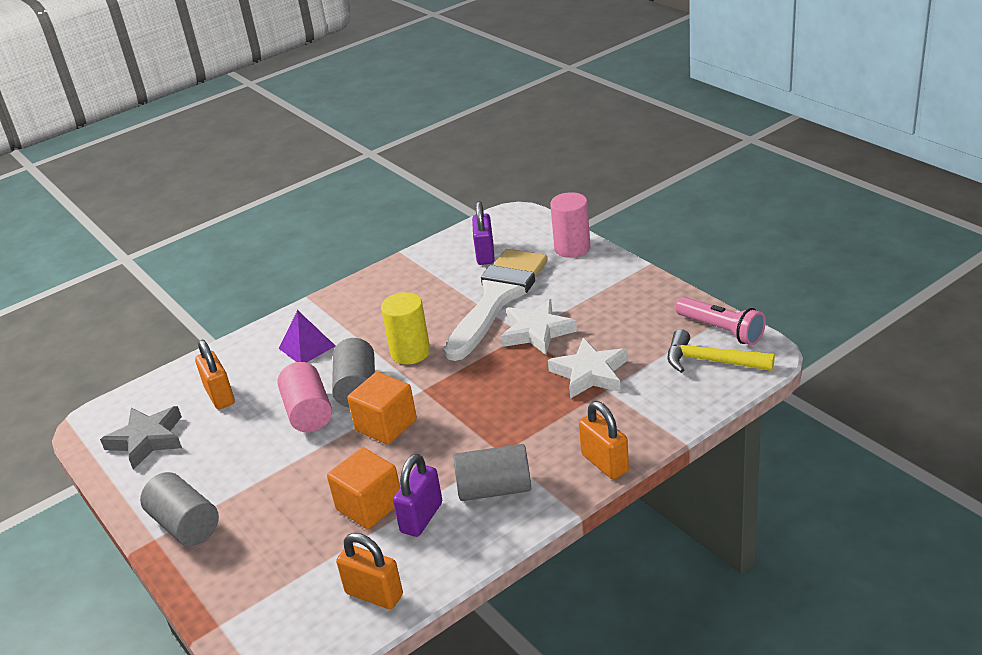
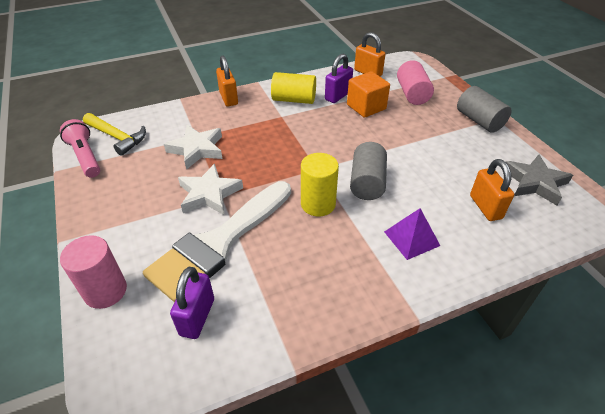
camera: 170 degrees left, 10 degrees up
pink cylinder [277,362,332,432] -> pink cylinder moved to [397,60,434,105]
orange cube [347,372,417,444] -> none
grey cylinder [453,444,531,501] -> yellow cylinder [271,72,316,104]

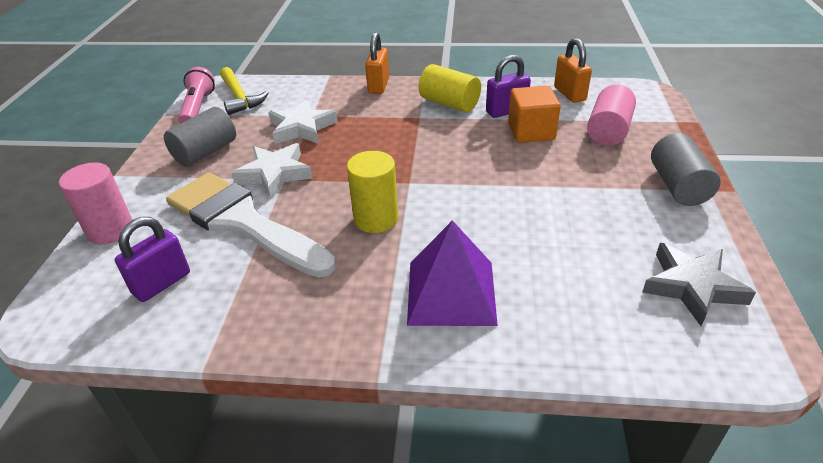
camera: 30 degrees right, 5 degrees down
white brush [143,181,291,302] -> white brush turned 60 degrees clockwise [166,173,336,278]
grey cylinder [350,142,387,200] -> grey cylinder moved to [164,107,236,167]
purple pyramid [384,208,440,260] -> purple pyramid [407,220,498,326], size x1.55
orange padlock [470,159,514,221] -> none

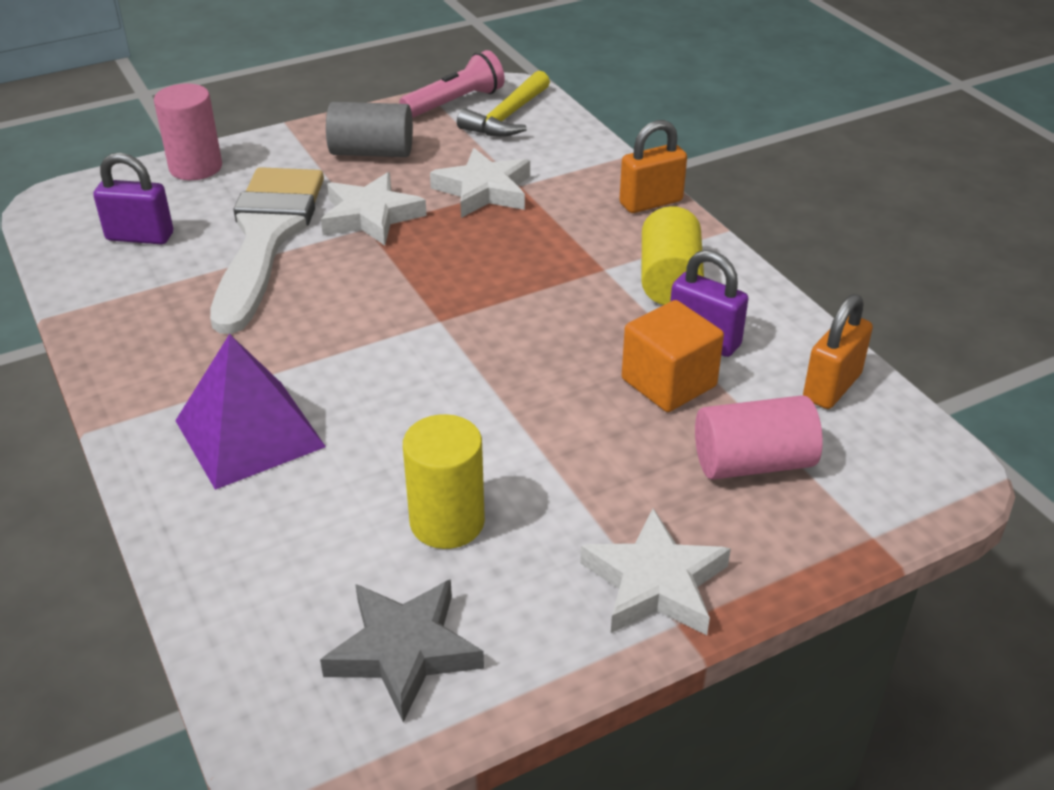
camera: 55 degrees right, 0 degrees up
yellow cylinder [347,151,398,233] -> yellow cylinder moved to [403,414,485,549]
grey cylinder [651,133,721,206] -> white star [580,508,731,635]

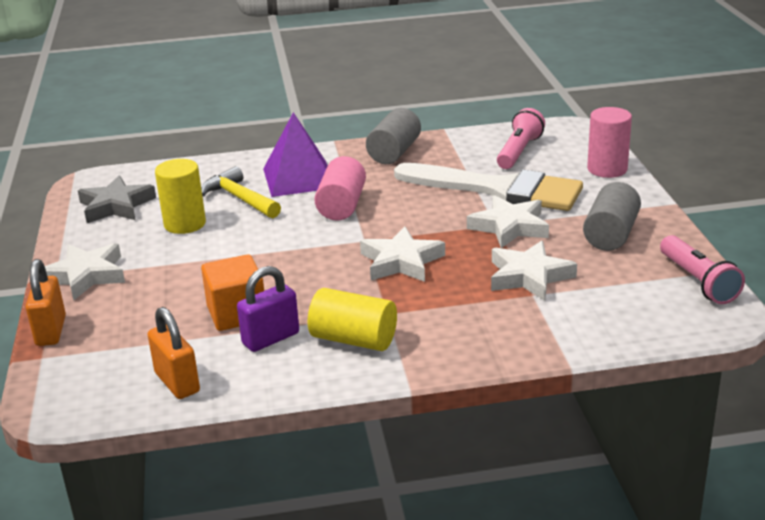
camera: 110 degrees right, 10 degrees down
purple padlock [93,153,173,244] -> pink flashlight [497,108,545,169]
yellow hammer [457,71,550,137] -> yellow hammer moved to [201,166,281,218]
orange padlock [619,120,687,213] -> orange padlock moved to [26,259,66,346]
pink cylinder [695,395,823,480] -> pink cylinder moved to [314,156,366,220]
none -> white star [360,226,445,282]
none -> grey cylinder [366,108,421,164]

